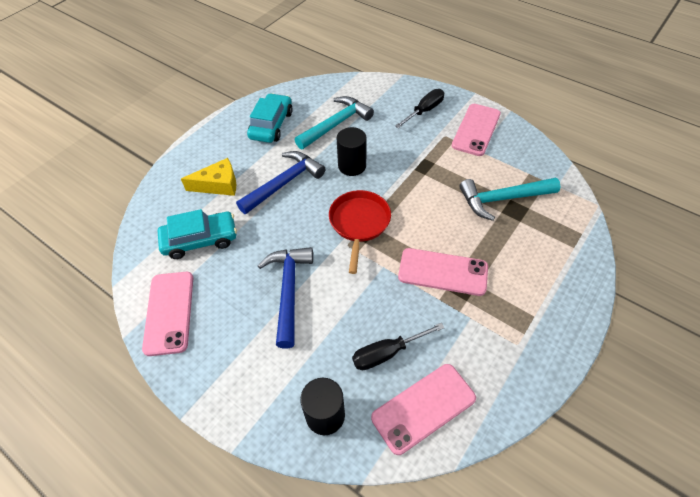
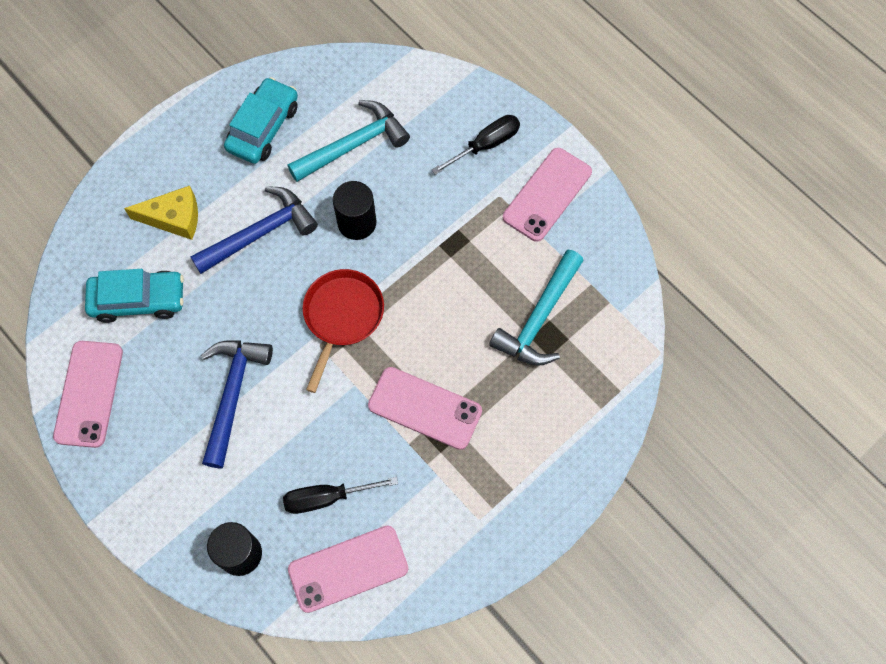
camera: 10 degrees right, 15 degrees up
turquoise hammer [459,178,561,221] -> turquoise hammer turned 60 degrees counterclockwise [489,250,584,366]

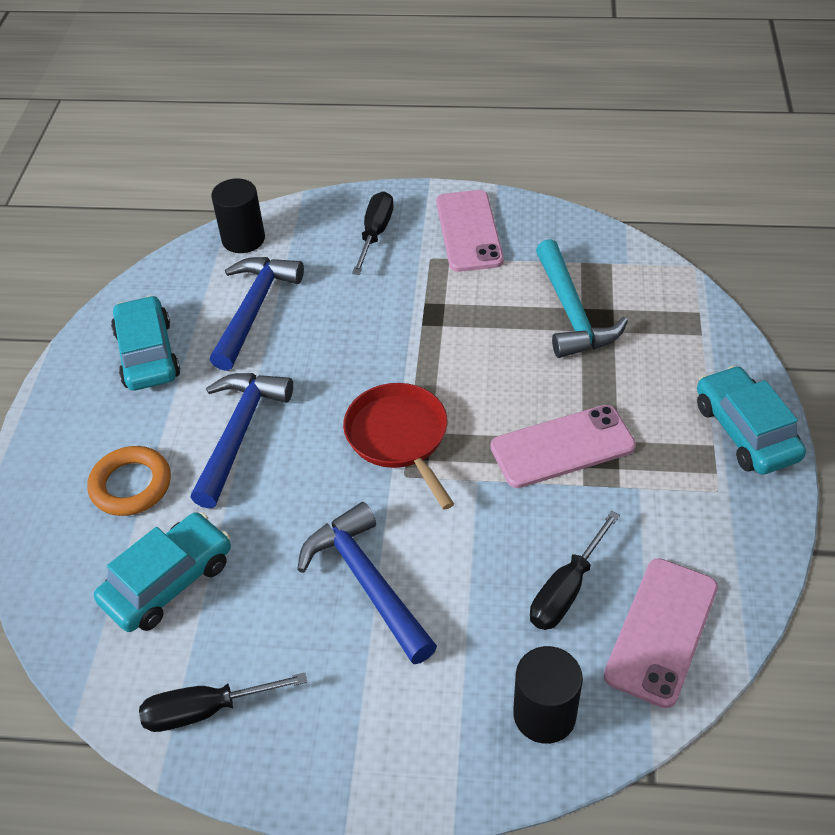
camera: 40 degrees left, 20 degrees down
pink phone [53,341,123,448] -> black screwdriver [139,673,307,732]
yellow cheese [124,186,198,240] -> orange ring [88,446,171,516]
turquoise hammer [287,100,410,182] -> blue hammer [210,257,304,371]
black cylinder [333,181,377,240] -> black cylinder moved to [211,178,265,253]
none -> turquoise car [697,366,806,474]

